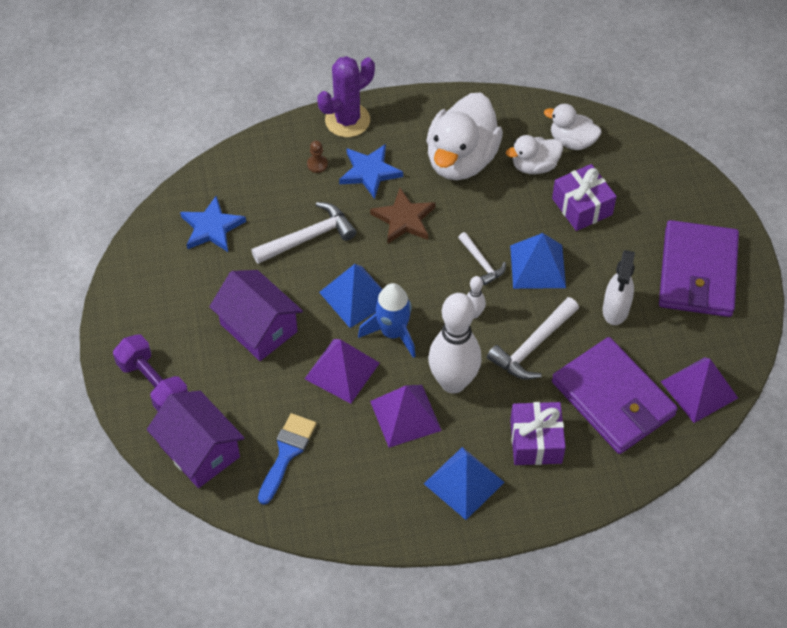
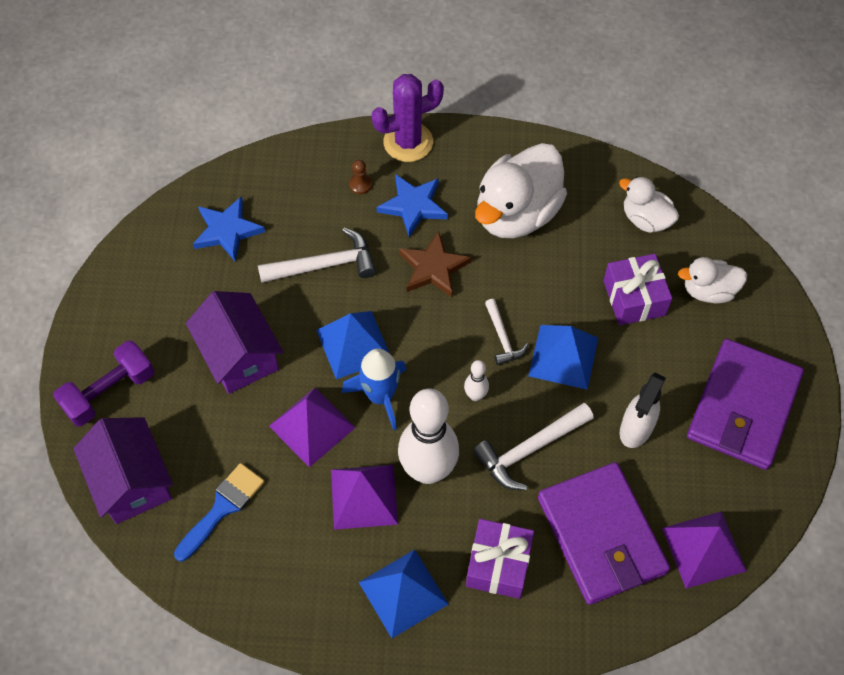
camera: 15 degrees right, 5 degrees up
purple dumbbell [113,334,188,411] -> purple dumbbell turned 75 degrees clockwise [53,341,154,427]
white duck [506,135,563,174] -> white duck moved to [678,257,747,303]

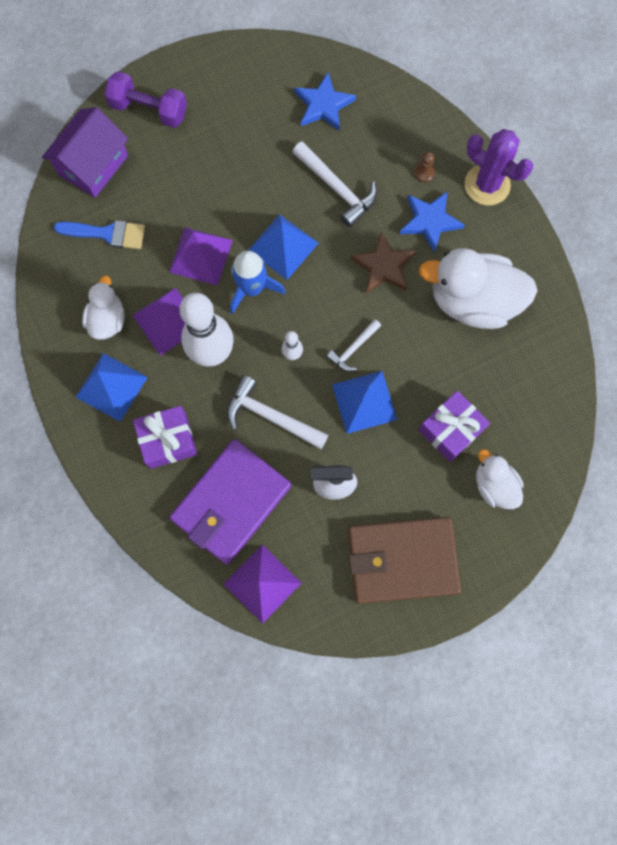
camera: 60 degrees right, 15 degrees up
purple house [186,291,283,394] -> none
white duck [619,176,679,233] -> white duck moved to [82,276,125,340]
purple wallet [687,339,804,470] -> brown wallet [348,517,461,604]

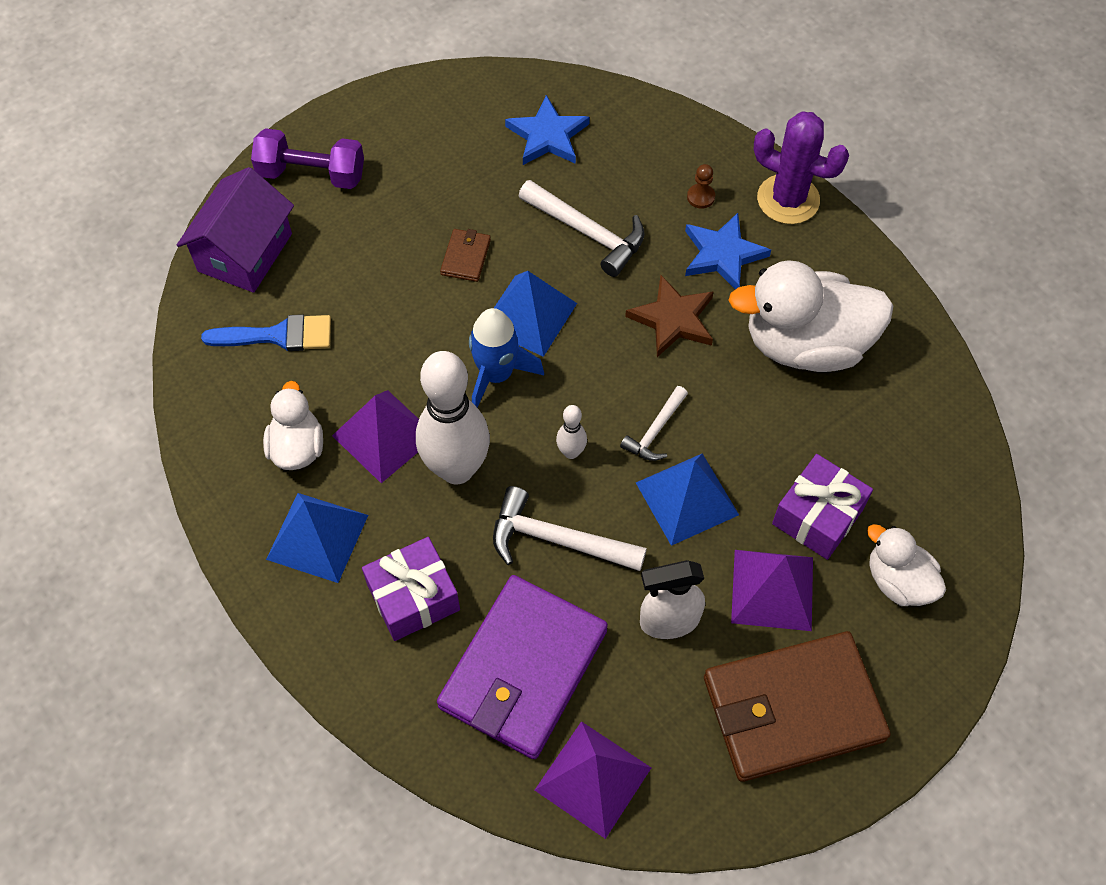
camera: 10 degrees left, 15 degrees down
purple pyramid [169,227,233,286] -> purple pyramid moved to [731,550,813,631]
none -> brown wallet [440,229,491,282]

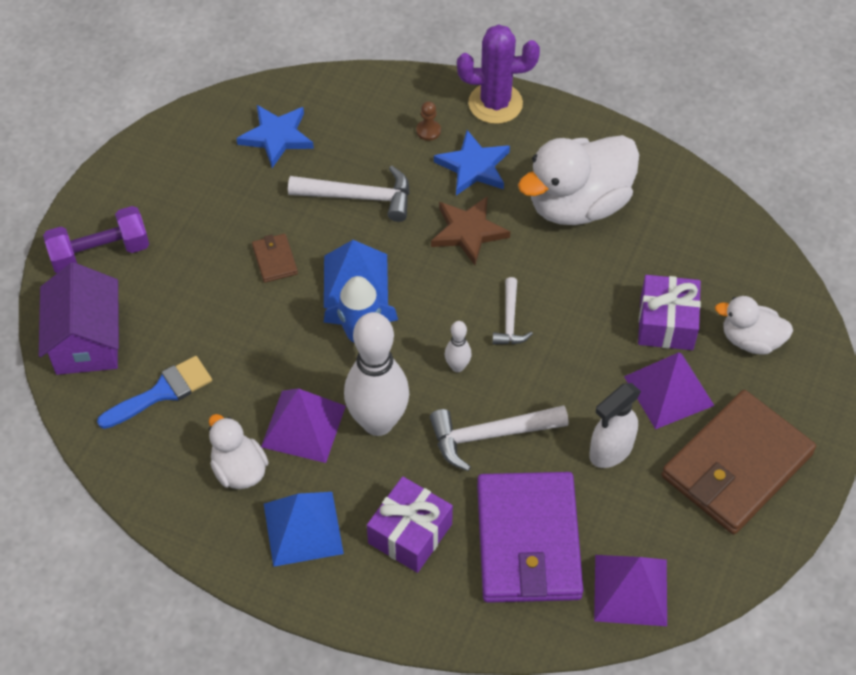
camera: 30 degrees left, 5 degrees down
blue pyramid [636,453,739,546] -> none

